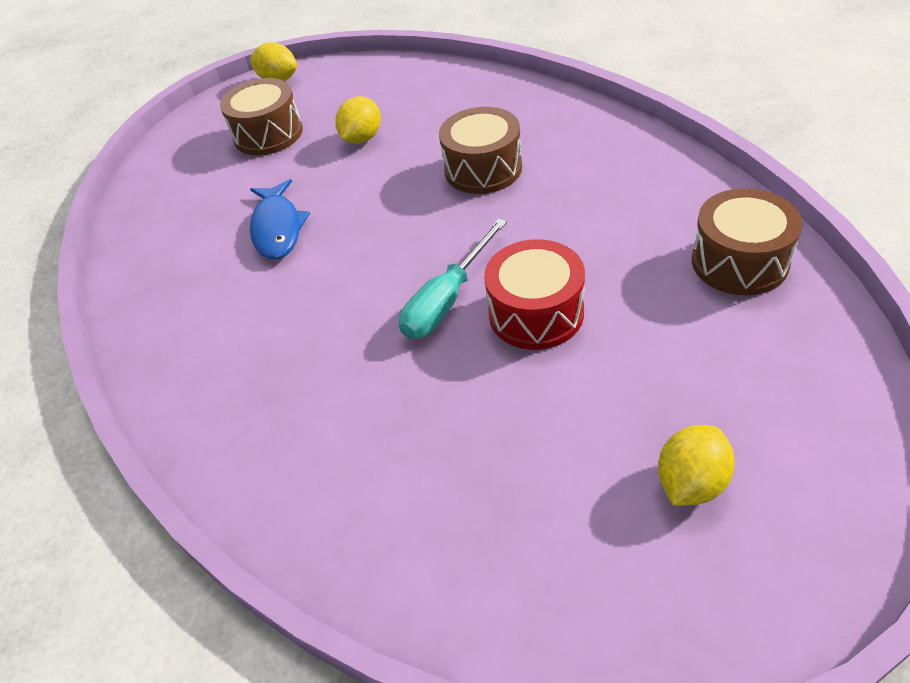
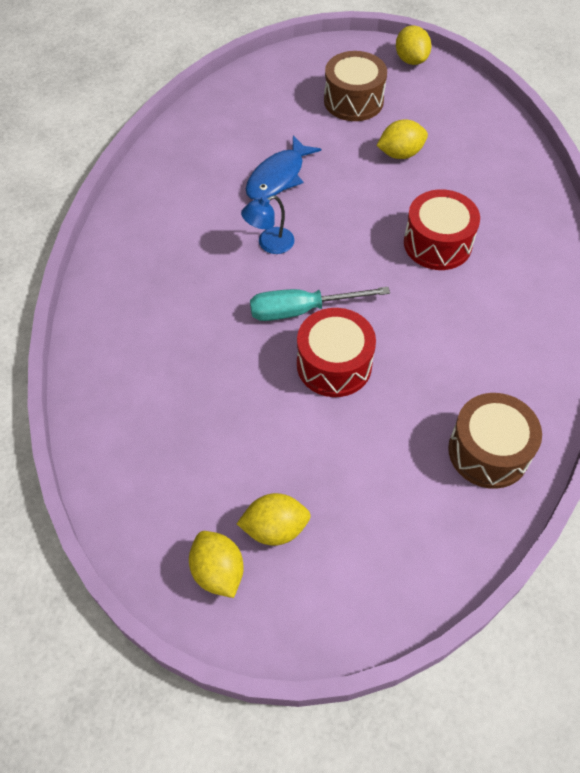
camera: 40 degrees right, 10 degrees up
brown drum [439,107,522,194] -> red drum [404,189,480,270]
none -> yellow lemon [189,531,244,598]
none -> blue lamp [241,195,294,254]

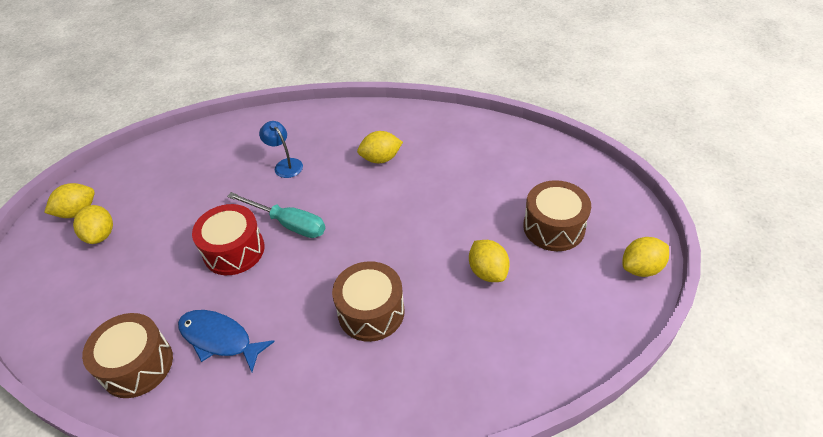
camera: 85 degrees right, 10 degrees down
blue lamp [241,195,294,254] -> blue lamp moved to [259,121,303,178]
blue fish [246,136,321,200] -> blue fish moved to [178,310,275,372]
turquoise screwdriver [250,287,390,321] -> turquoise screwdriver turned 135 degrees clockwise [227,192,325,238]
red drum [404,189,480,270] -> brown drum [332,261,405,342]
none -> yellow lemon [357,131,403,163]

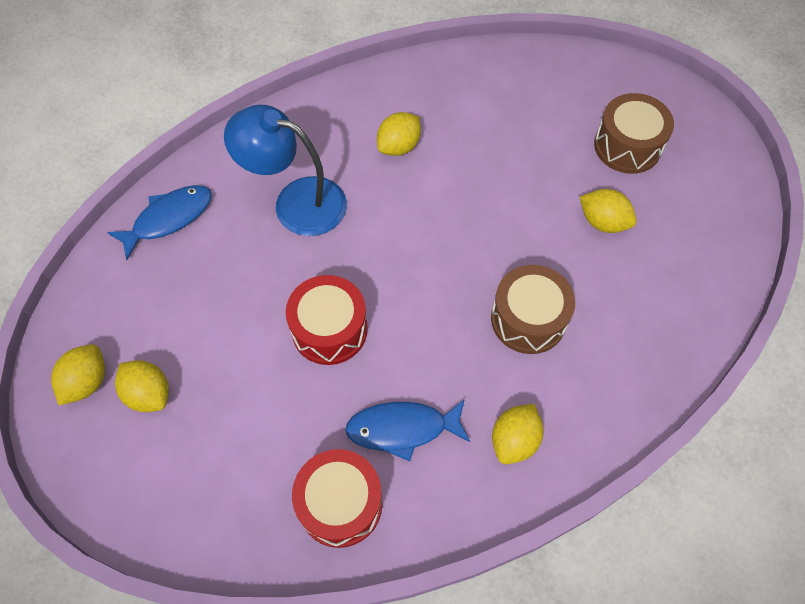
camera: 35 degrees left, 15 degrees up
brown drum [82,313,173,398] -> red drum [292,449,383,548]
turquoise screwdriver [227,192,325,238] -> none
blue lamp [259,121,303,178] -> blue lamp [224,105,347,236], size x1.94
yellow lemon [622,237,669,277] -> yellow lemon moved to [492,404,543,464]
none -> blue fish [107,185,212,260]

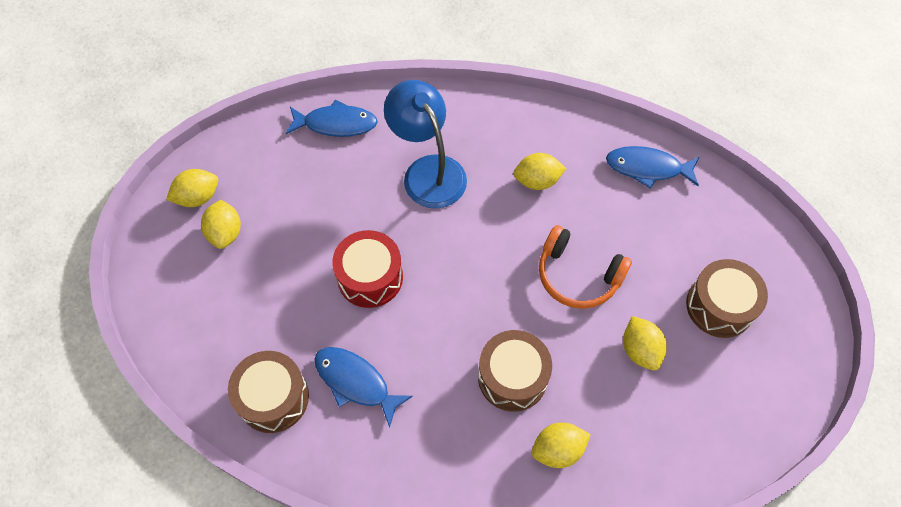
camera: 40 degrees right, 0 degrees up
red drum [292,449,383,548] -> brown drum [228,351,309,433]
yellow lemon [492,404,543,464] -> yellow lemon moved to [531,423,591,468]
none -> orange headphones [539,225,632,309]
none -> blue fish [606,146,699,189]

